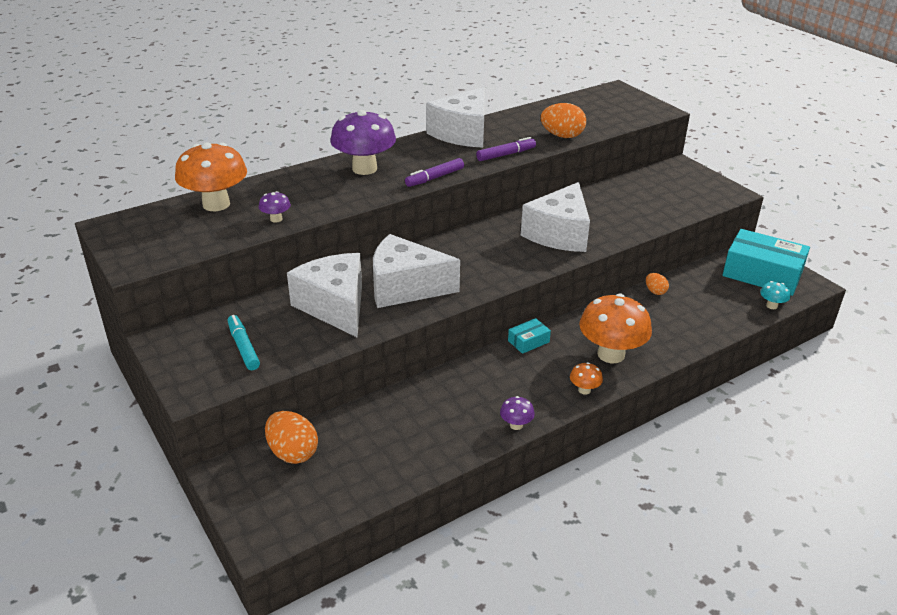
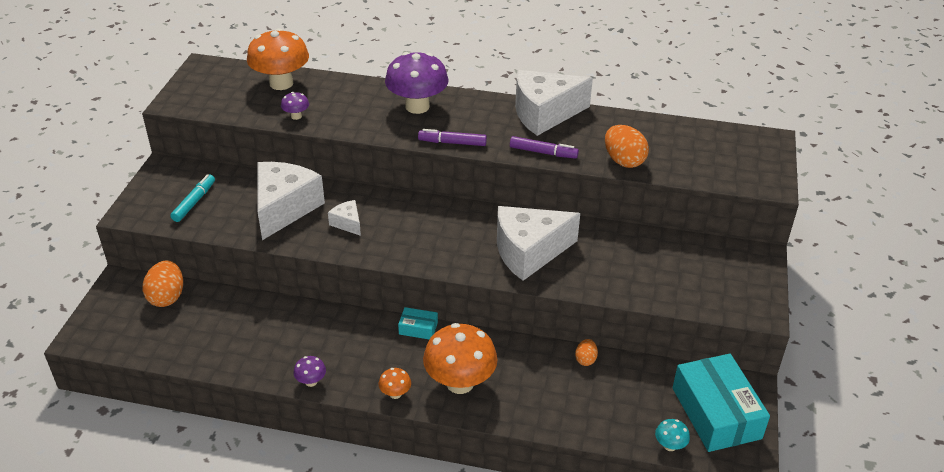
camera: 45 degrees right, 5 degrees up
white cheese [373,234,460,308] -> white cheese [328,200,361,236], size x0.46

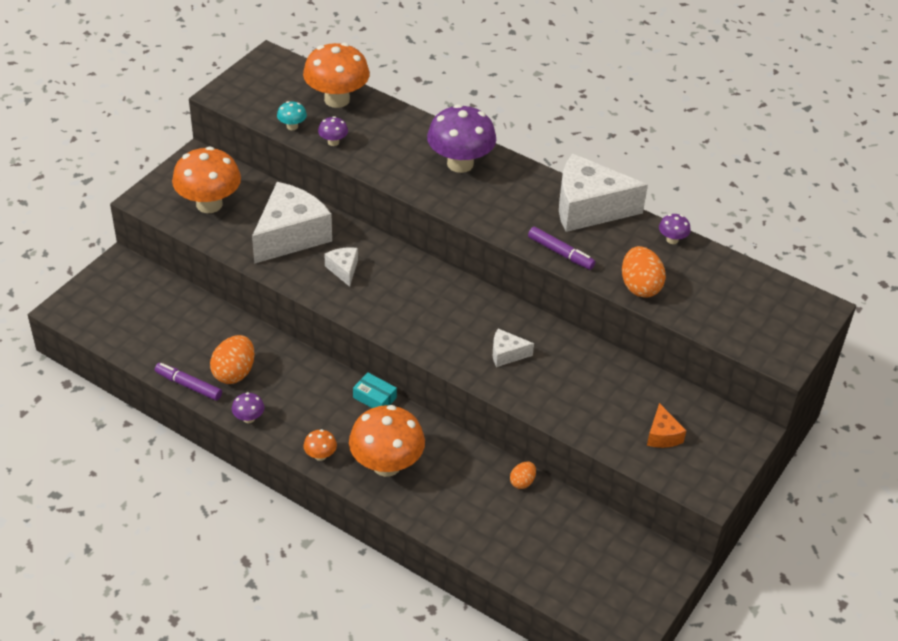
camera: 20 degrees right, 5 degrees up
orange egg [143,260,183,307] -> orange egg moved to [210,335,255,384]
turquoise marker [170,174,215,222] -> orange mushroom [172,147,241,213]
purple marker [418,129,487,146] -> purple marker moved to [155,363,222,401]
white cheese [497,206,580,281] -> white cheese [493,329,534,367], size x0.46
turquoise mushroom [655,419,690,451] -> turquoise mushroom moved to [277,101,307,130]
turquoise box [673,354,770,452] -> none
none -> orange cheese [647,403,686,448]
none -> purple mushroom [659,214,691,244]

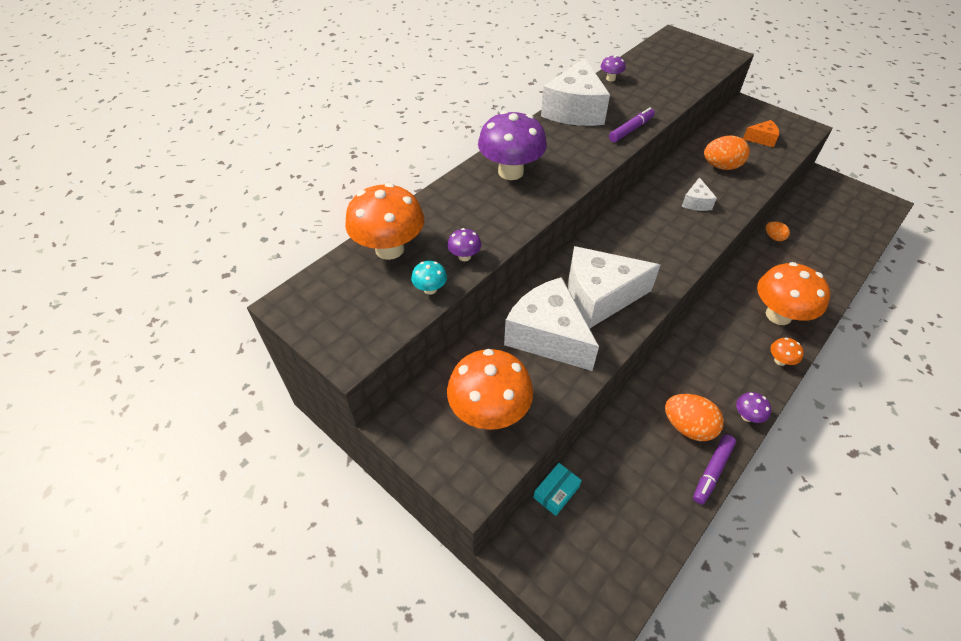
camera: 80 degrees left, 5 degrees up
white cheese [324,247,358,287] -> white cheese [568,246,660,329], size x2.18
turquoise box [353,372,397,408] -> turquoise box moved to [533,463,582,516]
orange egg [622,246,666,298] -> orange egg moved to [704,135,750,170]

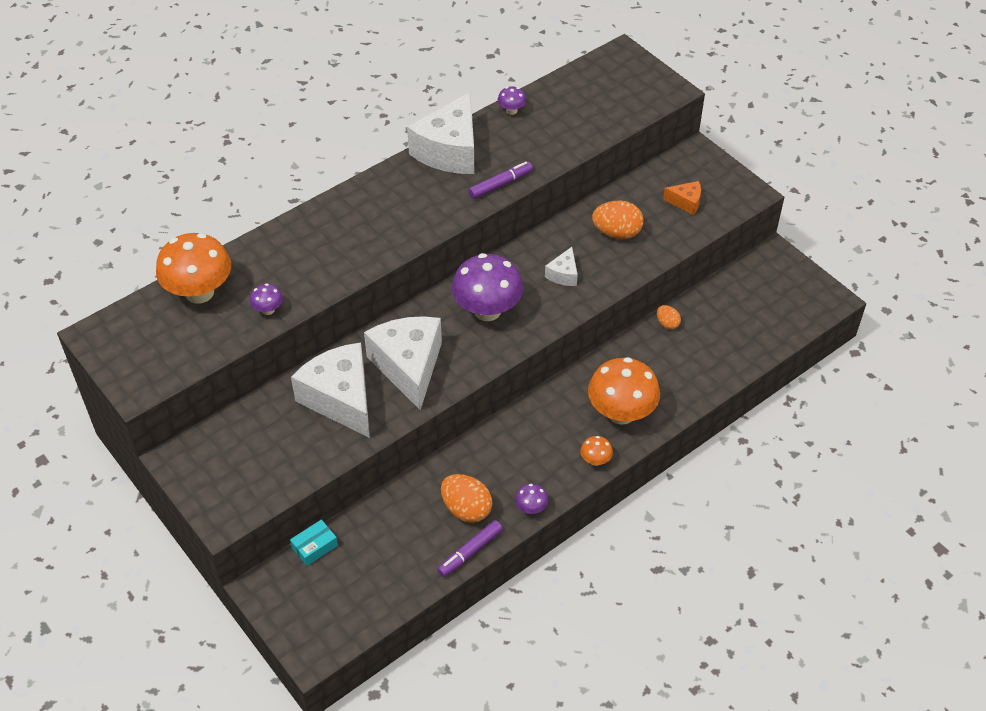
camera: 10 degrees right, 0 degrees up
turquoise mushroom [411,261,447,295] -> none
orange mushroom [447,349,533,430] -> none
purple mushroom [478,111,547,180] -> purple mushroom moved to [452,253,523,321]
white cheese [568,246,660,329] -> white cheese turned 75 degrees clockwise [364,316,442,410]

